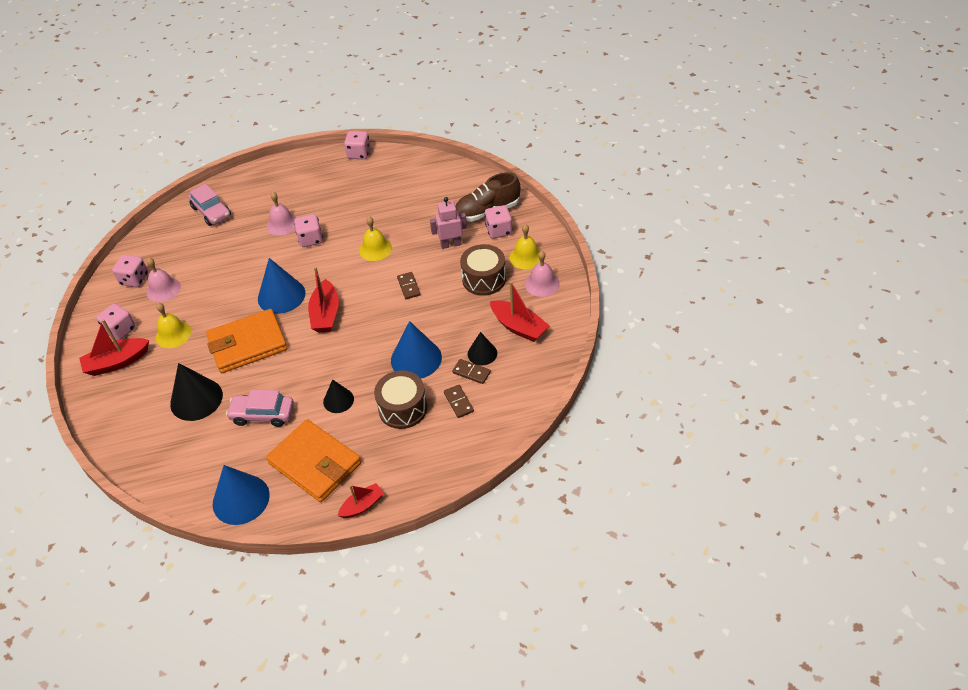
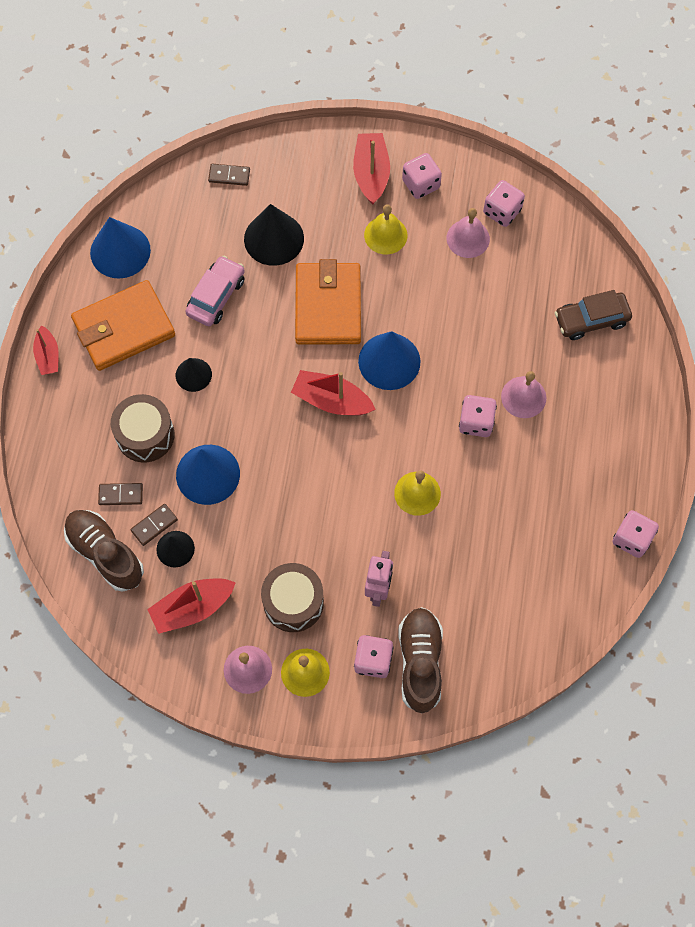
camera: 110 degrees right, 20 degrees up
pink car [188,184,231,226] -> brown car [555,290,632,340]
brown domino [397,272,421,299] -> brown domino moved to [208,164,250,186]
none -> brown shoe [64,510,144,591]

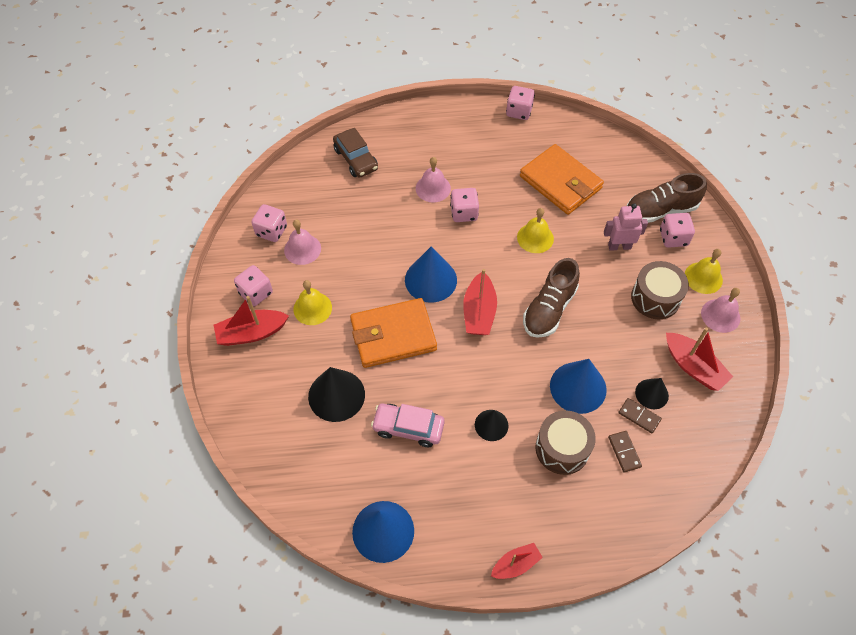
camera: 105 degrees left, 10 degrees down
brown shoe [64,510,144,591] -> brown shoe moved to [523,258,580,338]
orange wallet [71,280,175,371] -> orange wallet moved to [520,144,604,215]
brown domino [208,164,250,186] -> none

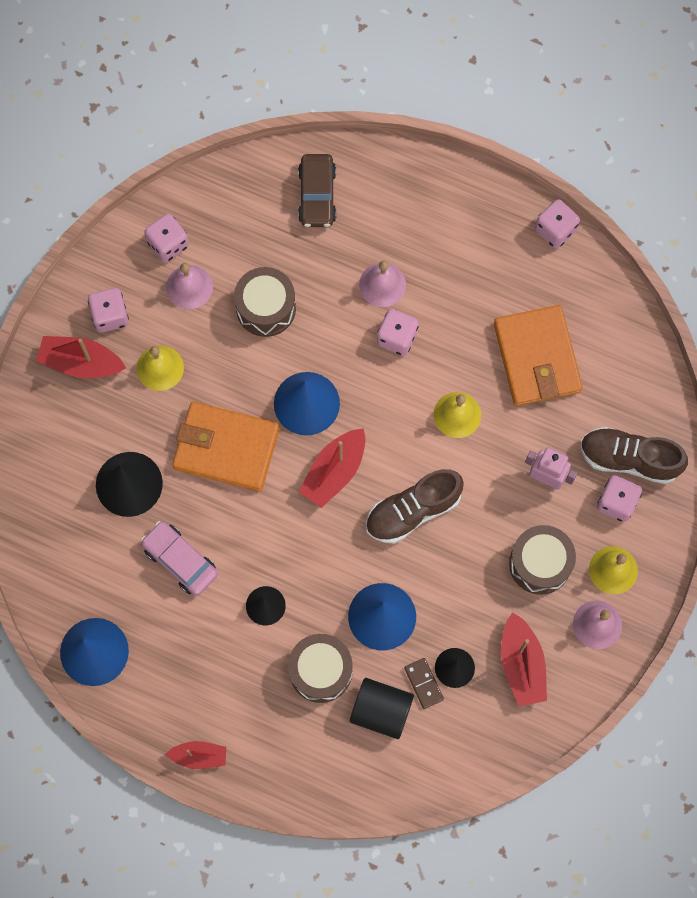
camera: 30 degrees right, 15 degrees up
brown domino [608,431,642,472] -> black cylinder [350,678,414,739]
none -> brown drum [234,267,296,337]

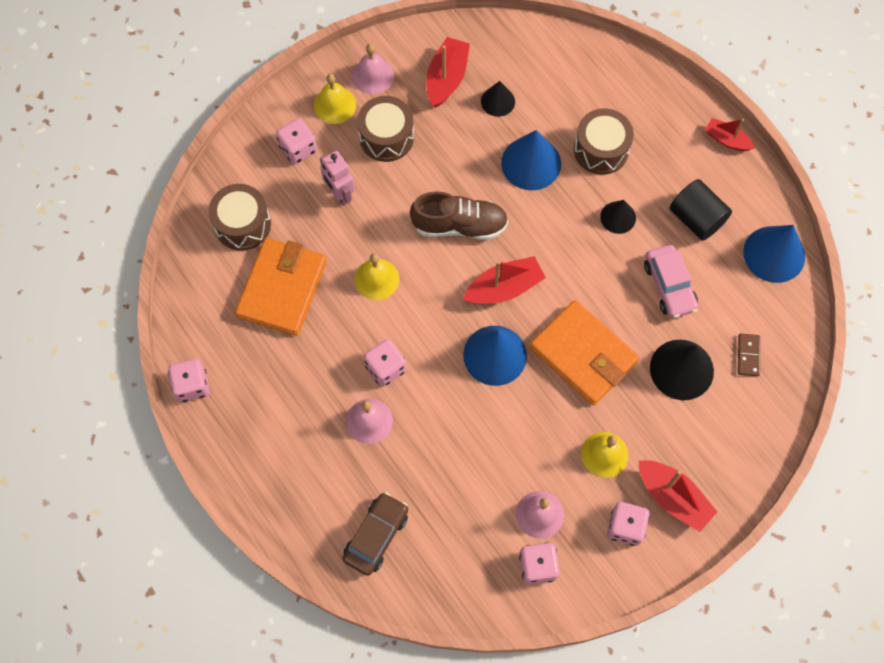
camera: 150 degrees left, 5 degrees down
brown drum [234,267,296,337] -> brown drum moved to [209,184,271,251]
black cylinder [350,678,414,739] -> black cylinder moved to [669,179,732,241]
brown domino [404,658,444,709] -> brown domino moved to [738,334,760,377]
brown shoe [580,427,688,484] -> none

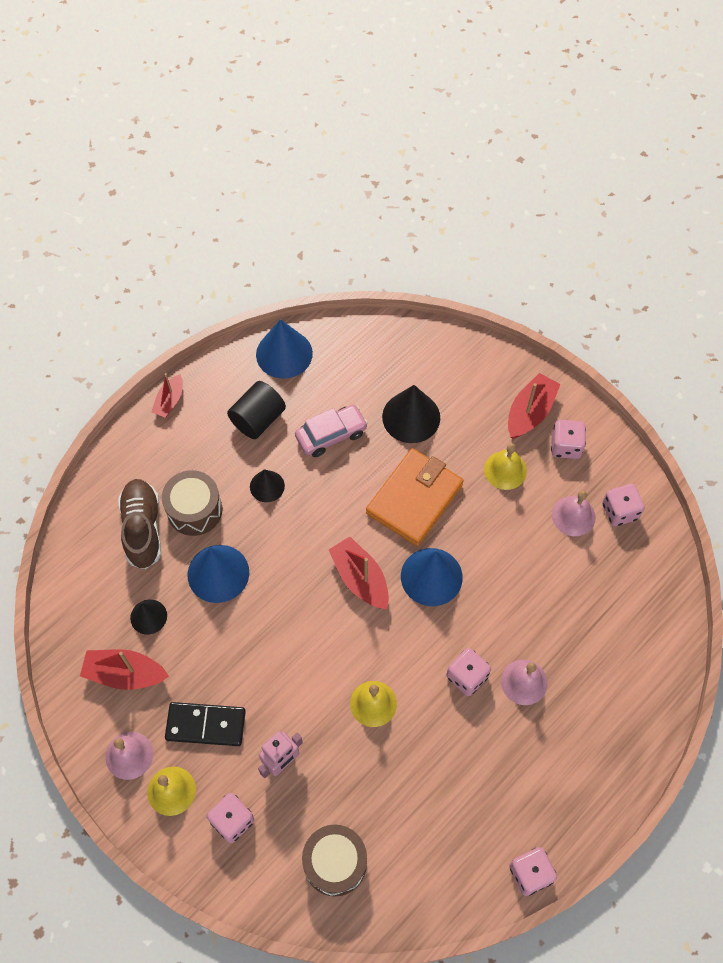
camera: 100 degrees left, 5 degrees down
orange wallet [235,238,327,336] -> none
brown car [342,492,408,576] -> none
brown drum [357,96,414,162] -> black domino [165,702,246,746]
brown shoe [410,191,508,240] -> brown shoe moved to [118,479,161,569]
brown domino [738,334,760,377] -> none

